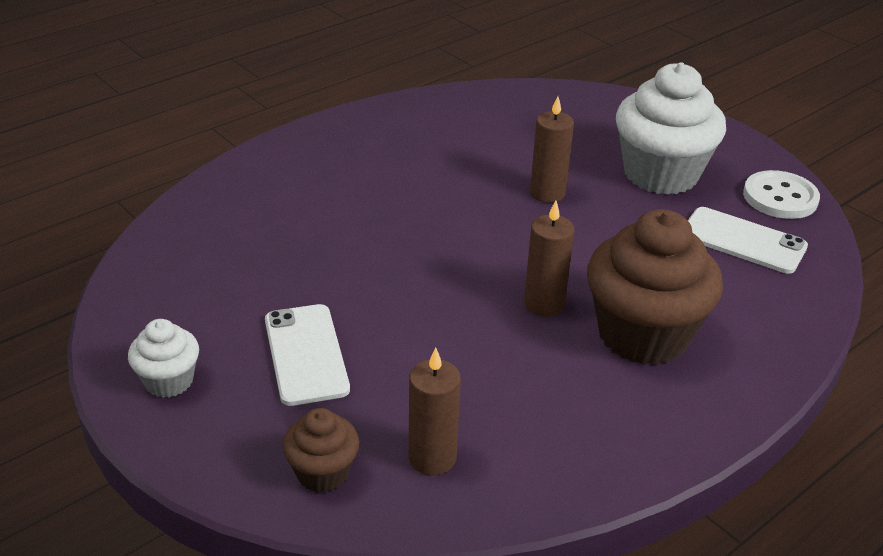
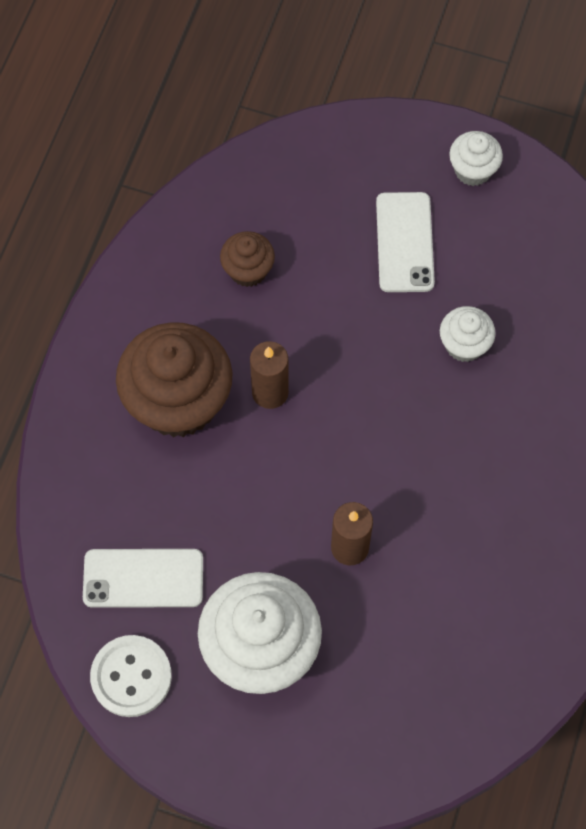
camera: 150 degrees right, 30 degrees up
white phone [265,304,350,406] -> white phone turned 45 degrees clockwise [376,192,435,292]
brown cupcake [283,408,359,493] -> brown cupcake moved to [220,231,275,287]
brown candle [409,348,461,475] -> none
none -> white cupcake [440,306,496,362]

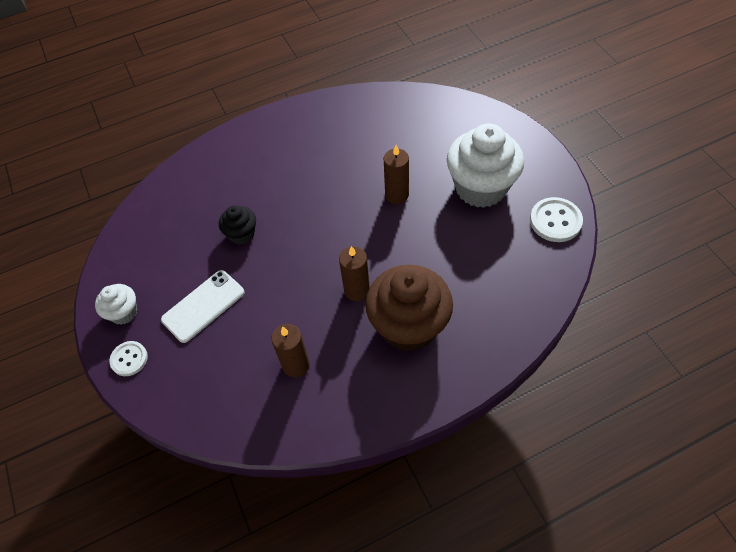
camera: 130 degrees left, 10 degrees down
white phone [83,549,203,608] -> none
brown cupcake [220,231,275,287] -> brown candle [271,324,310,377]
white cupcake [440,306,496,362] -> black cupcake [219,205,256,245]
none -> white button [109,341,148,376]

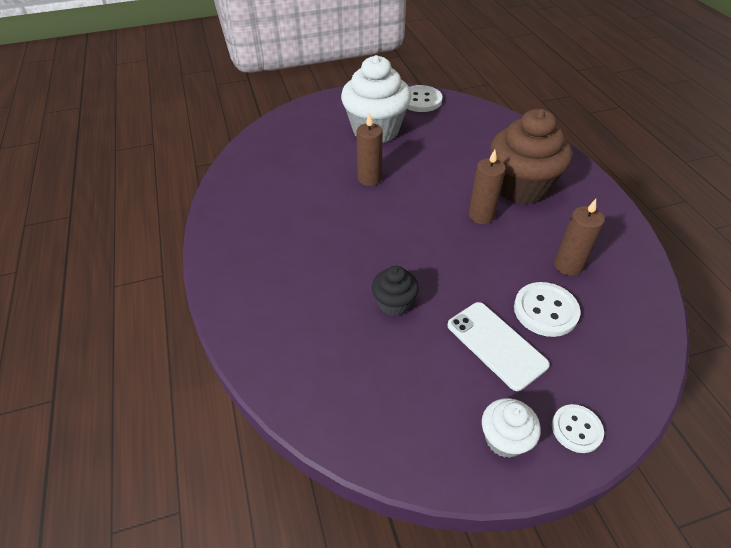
camera: 85 degrees left, 10 degrees down
none -> white button [514,282,581,337]

